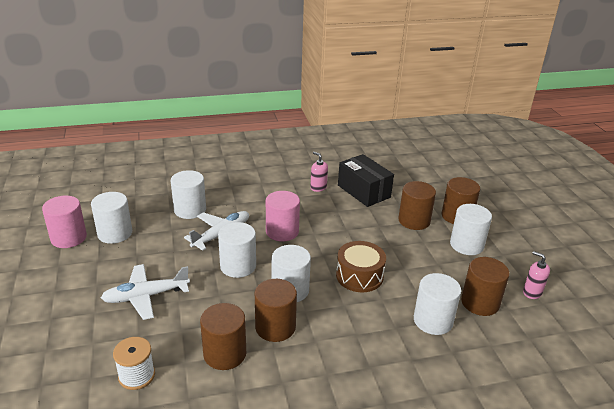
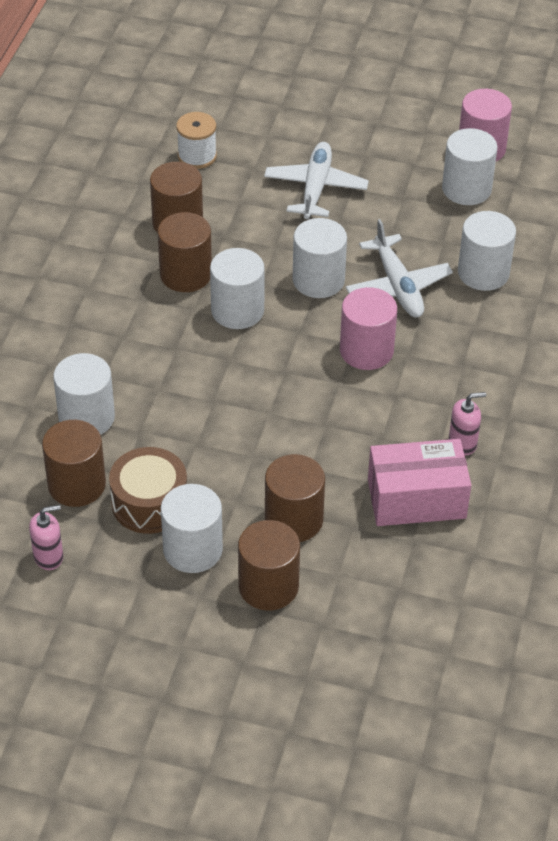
camera: 120 degrees right, 15 degrees up
brown drum [336,241,386,292] -> brown drum moved to [109,447,187,534]
black box [338,154,394,207] -> pink box [368,439,471,526]

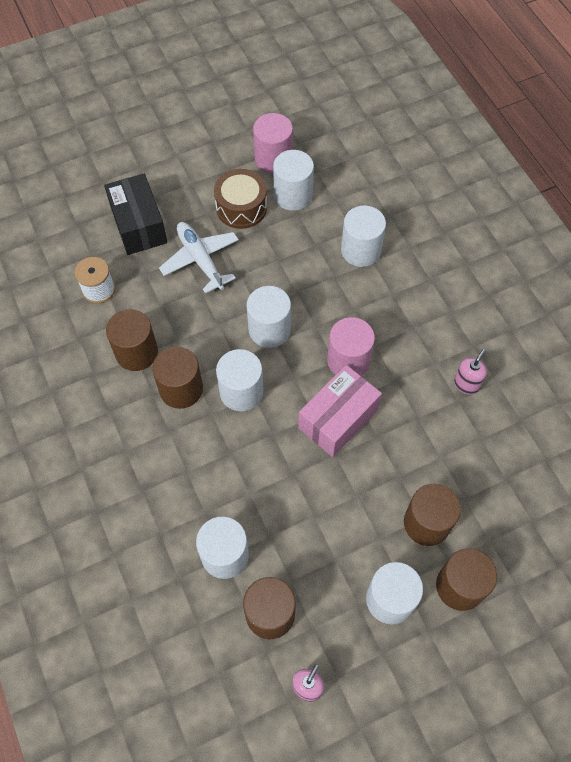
camera: 40 degrees left, 15 degrees up
brown drum [109,447,187,534] -> brown drum moved to [214,169,267,229]
white plane [346,219,453,317] -> none
pink box [368,439,471,526] -> pink box moved to [298,365,382,457]
none -> black box [104,174,167,255]

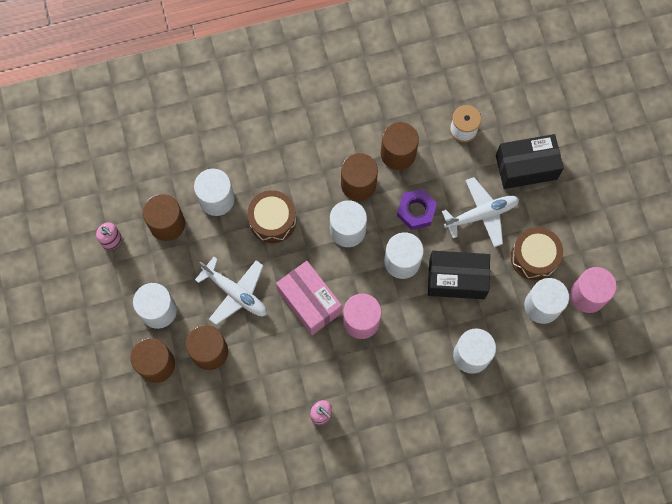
camera: 100 degrees right, 10 degrees up
none -> white plane [195,257,267,325]
none -> brown drum [247,190,296,243]
none -> purple nut [397,189,437,230]
none -> black box [428,251,490,299]

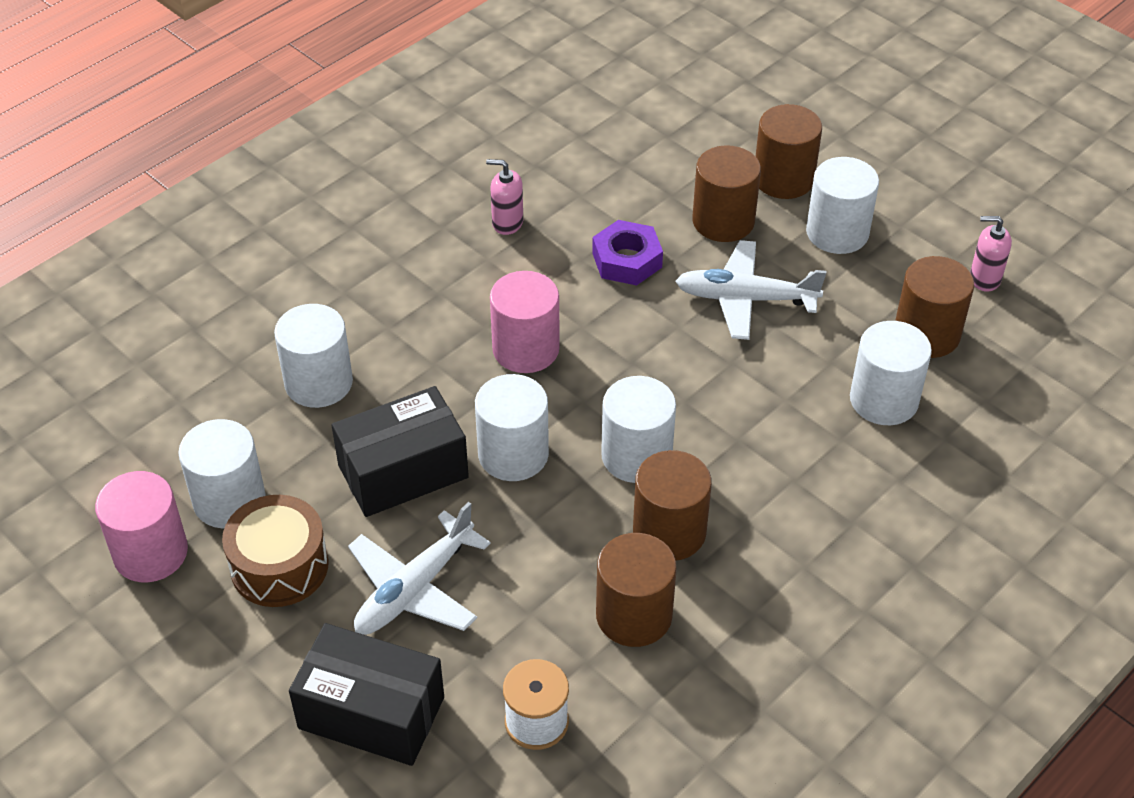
camera: 150 degrees right, 25 degrees down
brown drum [247,190,296,243] -> none
pink box [276,261,342,335] -> none
purple nut [397,189,437,230] -> purple nut moved to [592,220,663,286]
black box [496,134,564,189] -> black box turned 60 degrees clockwise [289,623,444,766]

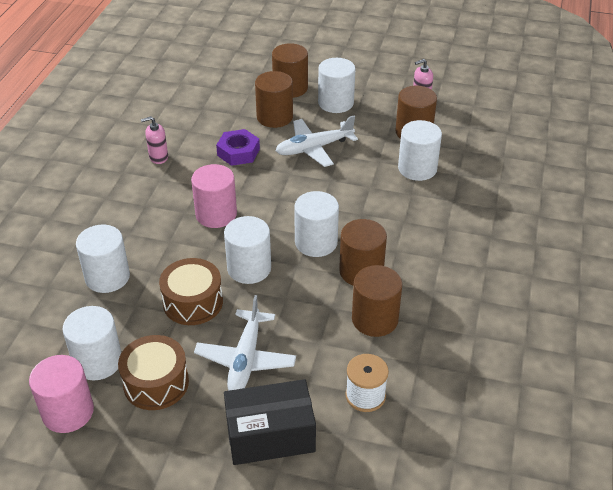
camera: 30 degrees left, 5 degrees down
black box [332,386,469,517] -> brown drum [159,258,223,325]

